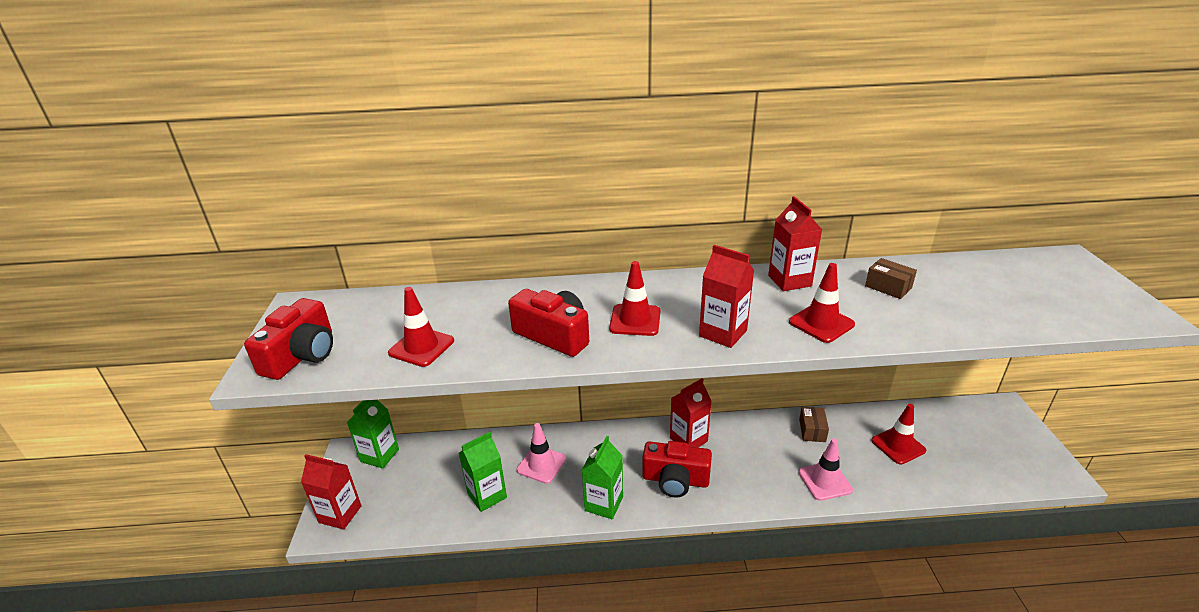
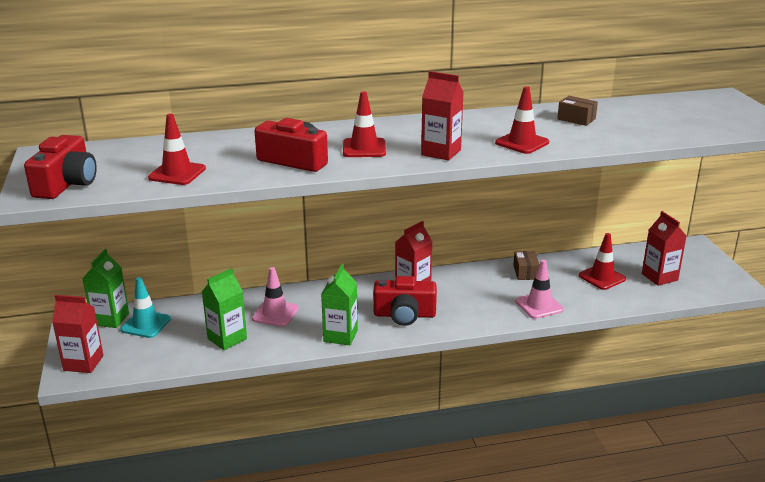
camera: 10 degrees left, 5 degrees down
red carton [768,196,822,291] -> red carton moved to [642,211,686,286]
none -> turquoise traffic cone [120,277,171,338]

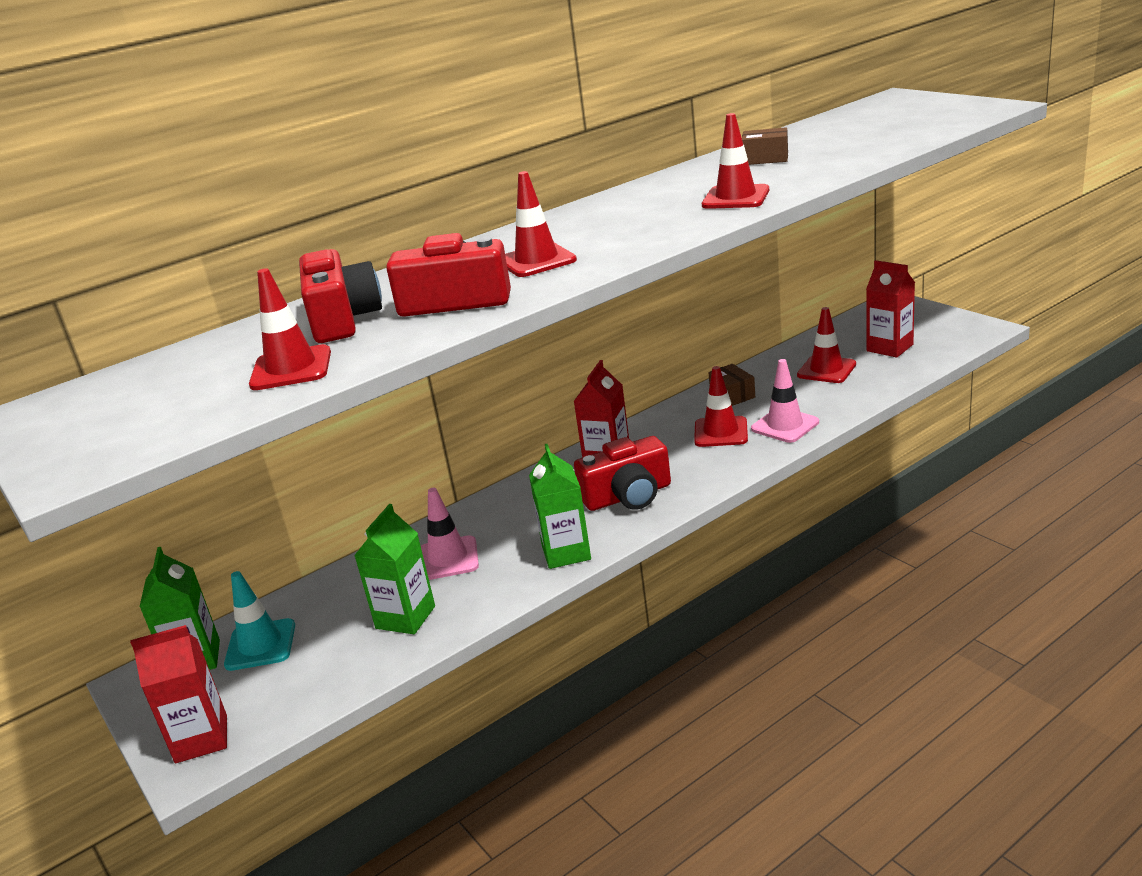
camera: 20 degrees left, 0 degrees up
red camera [24,135,97,199] -> red camera moved to [299,249,382,343]
red carton [421,71,464,161] -> none
none -> red traffic cone [694,366,748,447]

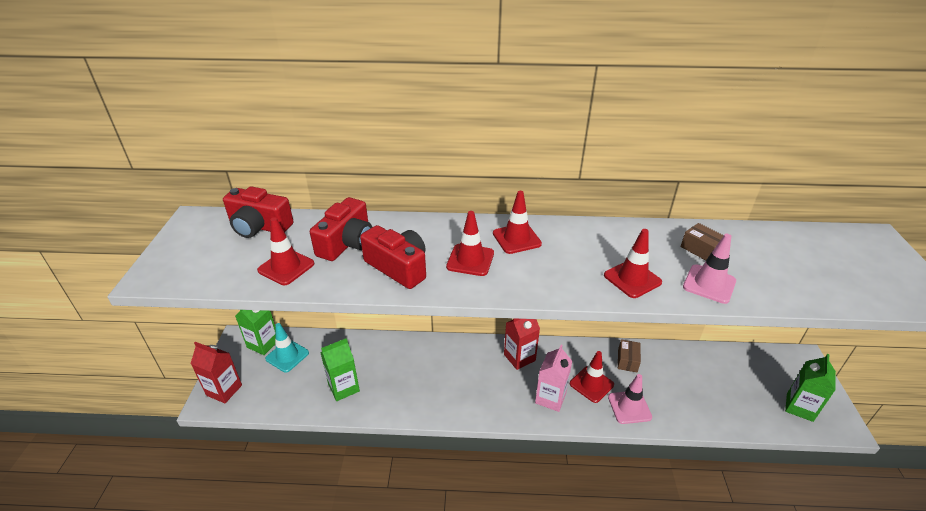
camera: 35 degrees right, 10 degrees up
pink traffic cone [421,488,479,580] -> pink traffic cone moved to [683,234,736,304]
green carton [529,444,591,569] -> green carton moved to [785,354,836,422]
red camera [574,436,671,511] -> red camera moved to [223,186,293,238]
red traffic cone [797,307,856,383] -> red traffic cone moved to [493,191,542,254]
red carton [866,260,915,358] -> none
none -> pink carton [535,345,572,412]

